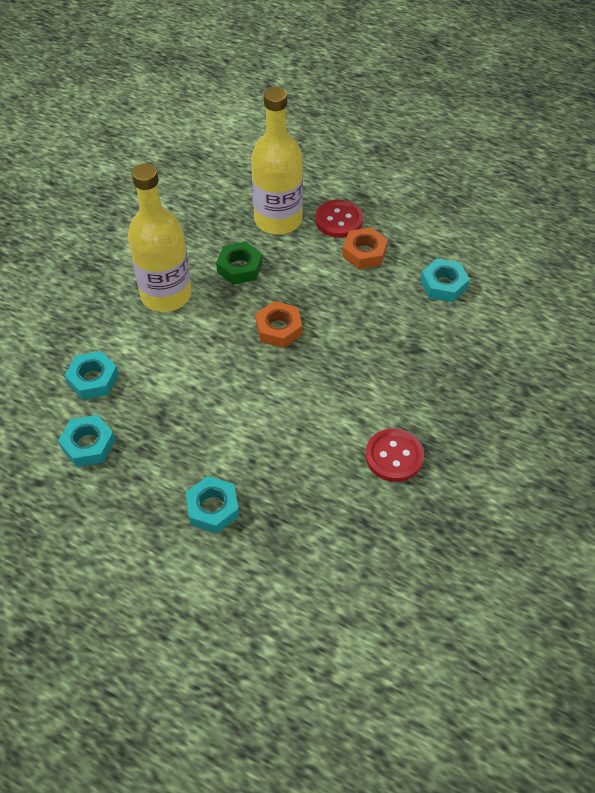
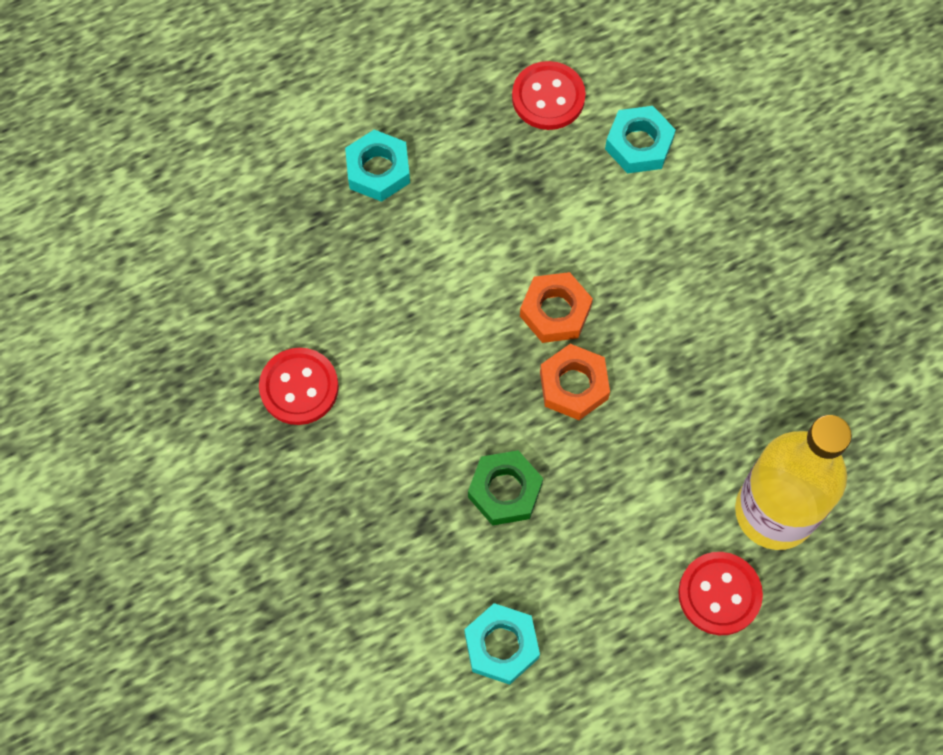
camera: 125 degrees right, 15 degrees up
turquoise nut [58,415,116,467] -> red button [512,61,586,130]
yellow bottle [128,163,192,312] -> none
green nut [216,242,263,285] -> green nut moved to [468,450,543,526]
orange nut [342,227,388,269] -> orange nut moved to [520,272,593,343]

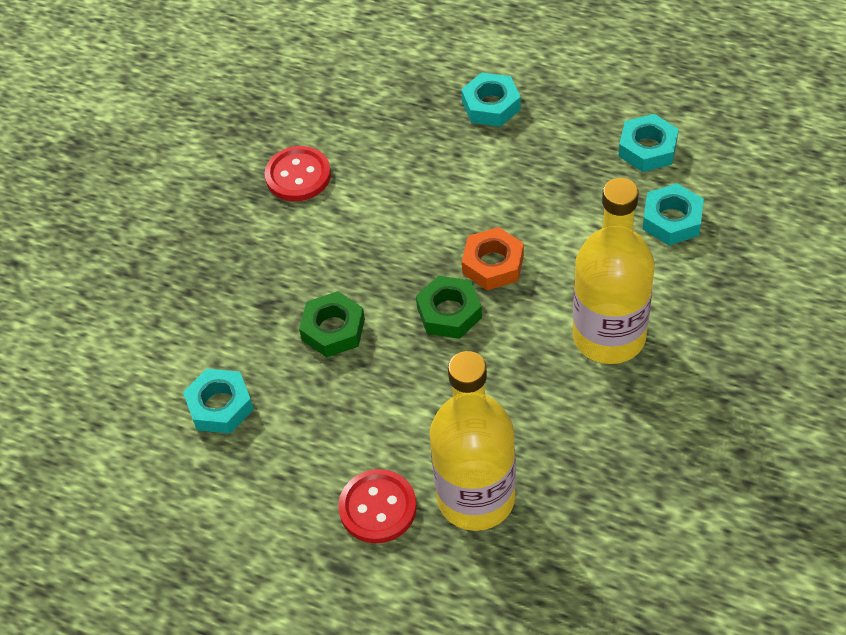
camera: 55 degrees right, 15 degrees down
red button [512,61,586,130] -> turquoise nut [618,114,679,172]
orange nut [540,344,610,420] -> green nut [416,276,482,339]
none -> yellow bottle [573,178,655,364]

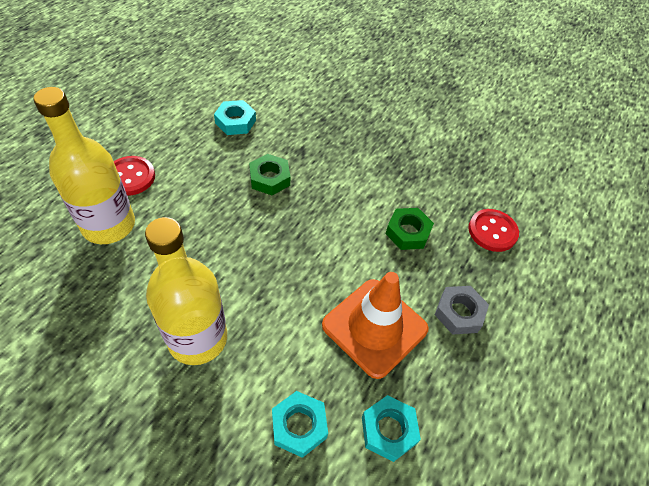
camera: 90 degrees right, 0 degrees up
red button [265,146,331,201] -> red button moved to [468,209,519,252]
green nut [416,276,482,339] -> green nut moved to [386,208,434,250]
turquoise nut [461,72,521,127] -> grey nut [435,286,489,335]
orange nut [462,227,524,290] -> none
none -> orange traffic cone [322,272,429,379]

